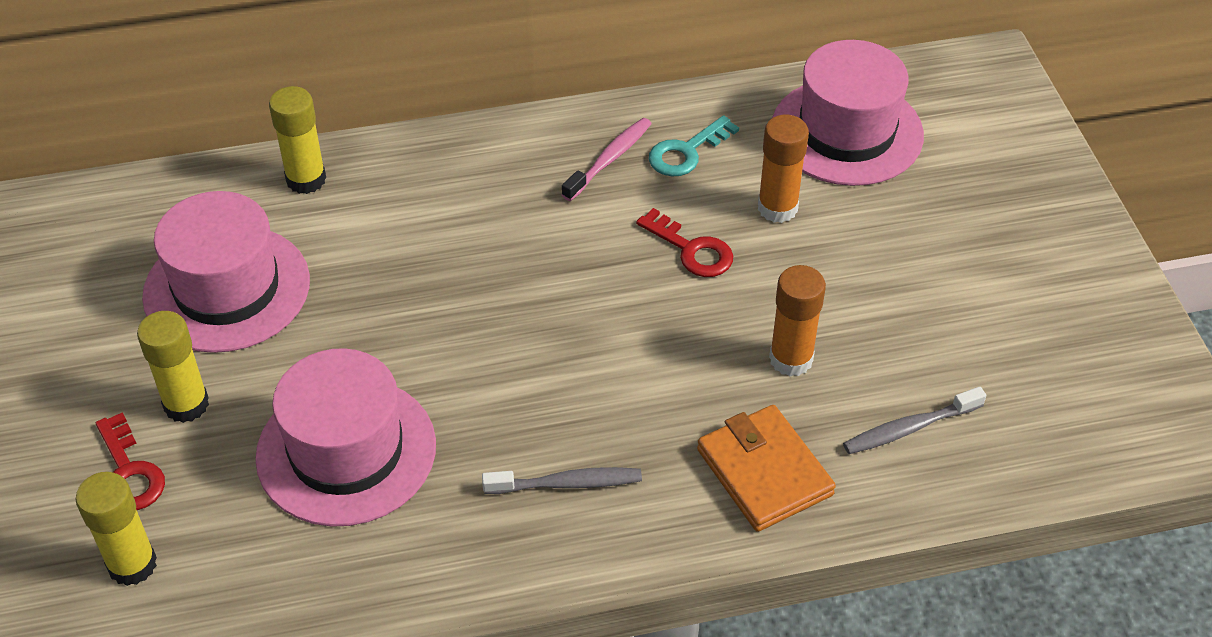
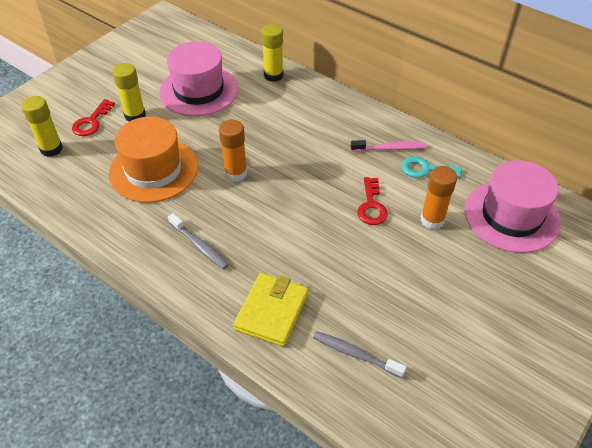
camera: 50 degrees right, 0 degrees up
pink hat [255,348,436,527] -> orange hat [109,117,198,203]
orange wallet [697,405,836,532] -> yellow wallet [233,273,308,347]
orange glue stick [769,265,826,377] -> orange glue stick moved to [219,120,247,182]

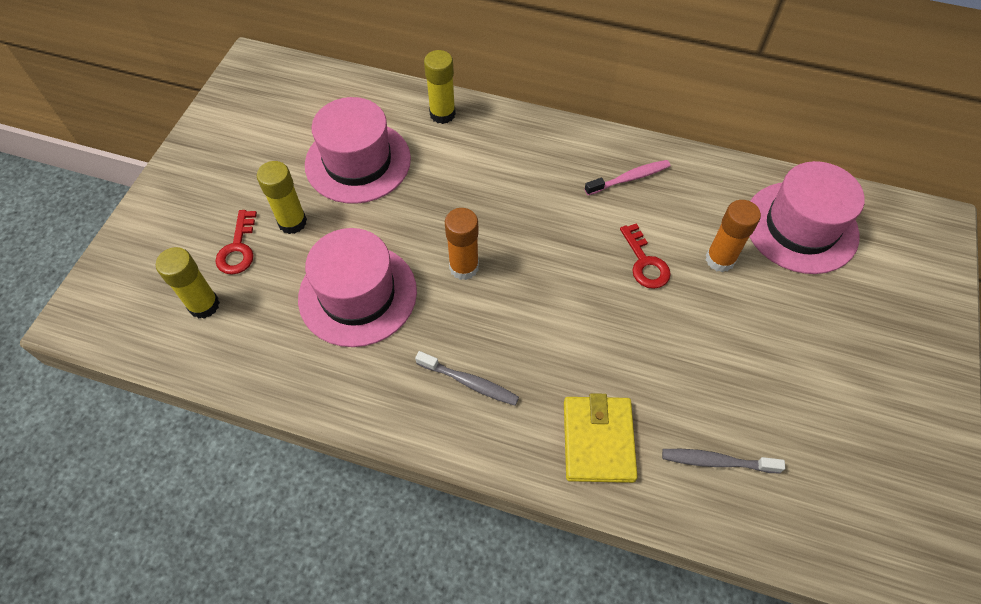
camera: 20 degrees left, 10 degrees up
orange hat [109,117,198,203] -> pink hat [298,228,417,347]
turquoise key [401,156,462,178] -> none

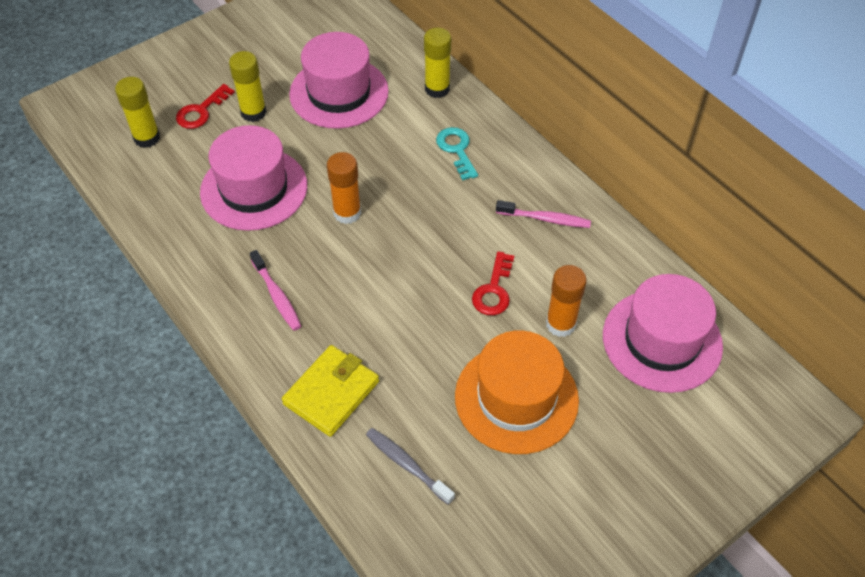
camera: 35 degrees right, 5 degrees down
grey toothbrush [415,351,519,406] -> pink toothbrush [250,250,301,331]
none -> turquoise key [436,127,478,180]
none -> orange hat [455,330,579,454]

